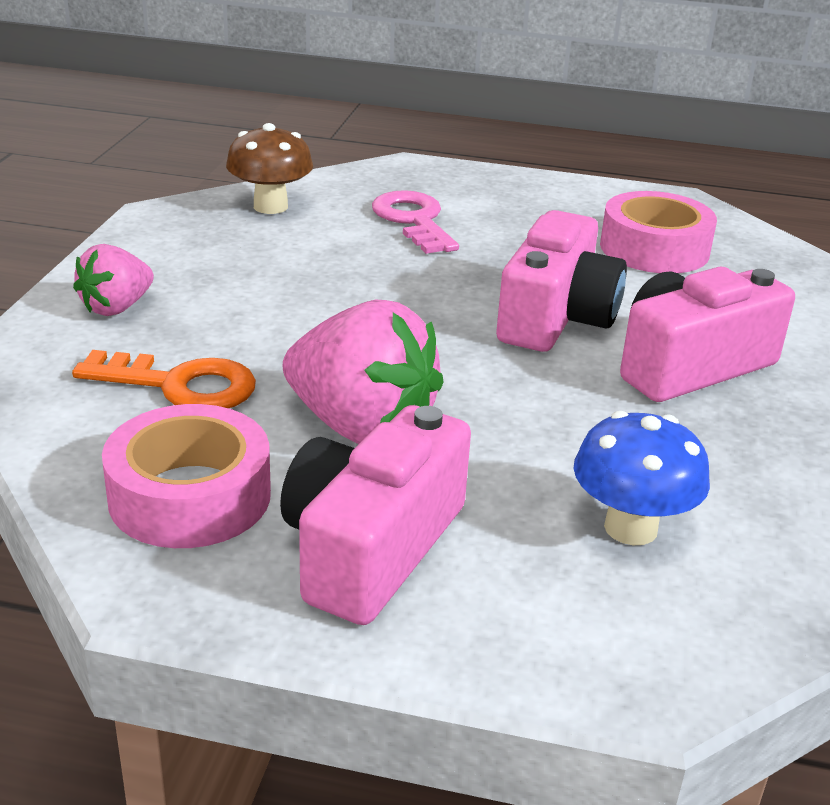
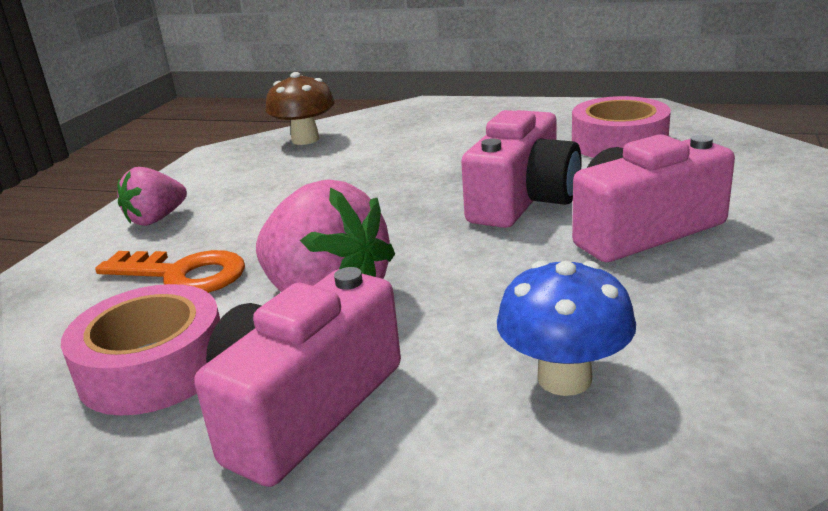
camera: 10 degrees right, 5 degrees down
pink key [372,190,459,254] -> none

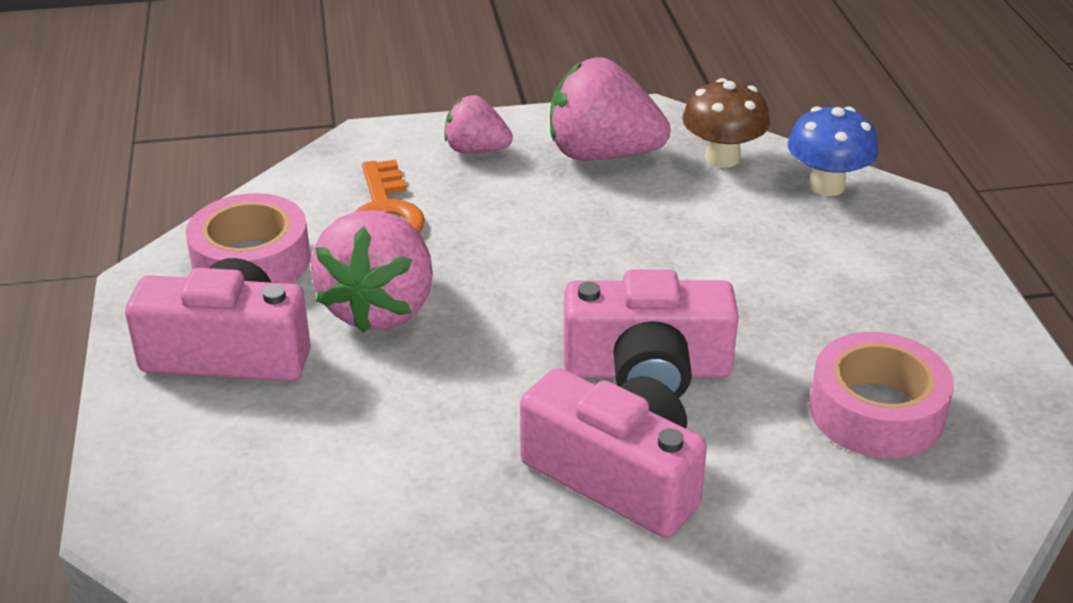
camera: 60 degrees right, 10 degrees up
blue mushroom [497,260,636,396] -> blue mushroom moved to [788,106,879,196]
none -> pink strawberry [550,58,671,160]

